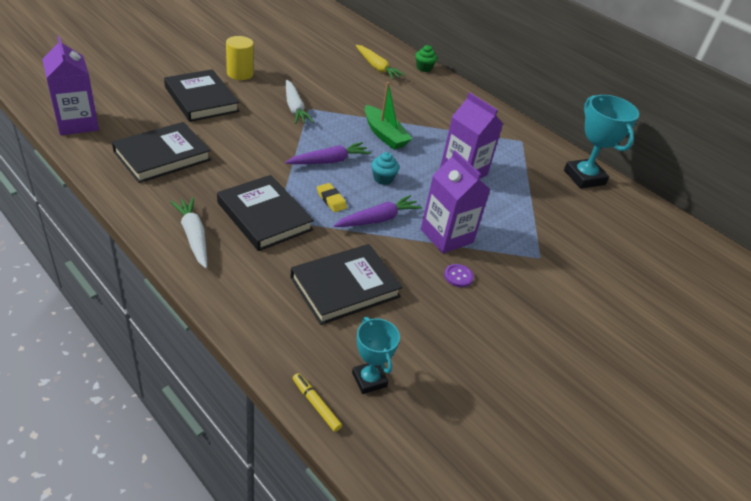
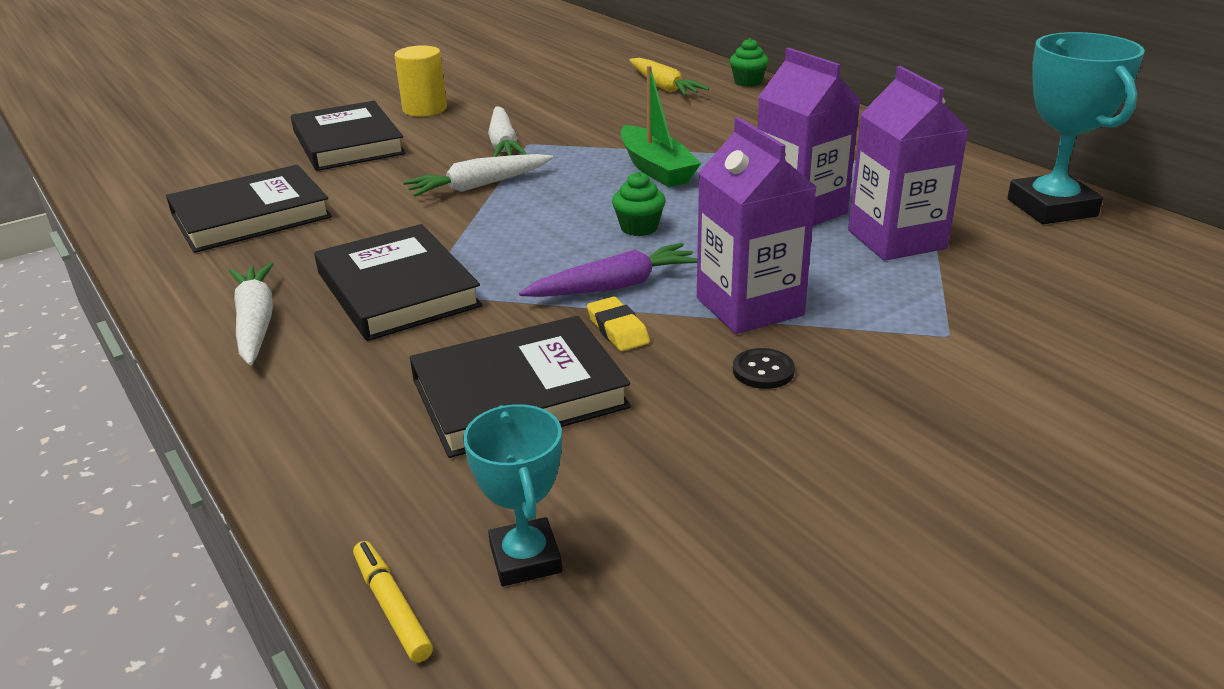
camera: 15 degrees right, 10 degrees down
purple carton [42,36,99,135] -> purple carton moved to [848,66,969,261]
purple carrot [285,142,371,164] -> none
yellow eraser [317,183,347,212] -> yellow eraser moved to [587,297,650,351]
turquoise cupcake [371,152,399,185] -> green cupcake [612,172,666,236]
purple button [444,264,474,287] -> black button [733,348,795,389]
none -> white carrot [403,154,553,197]

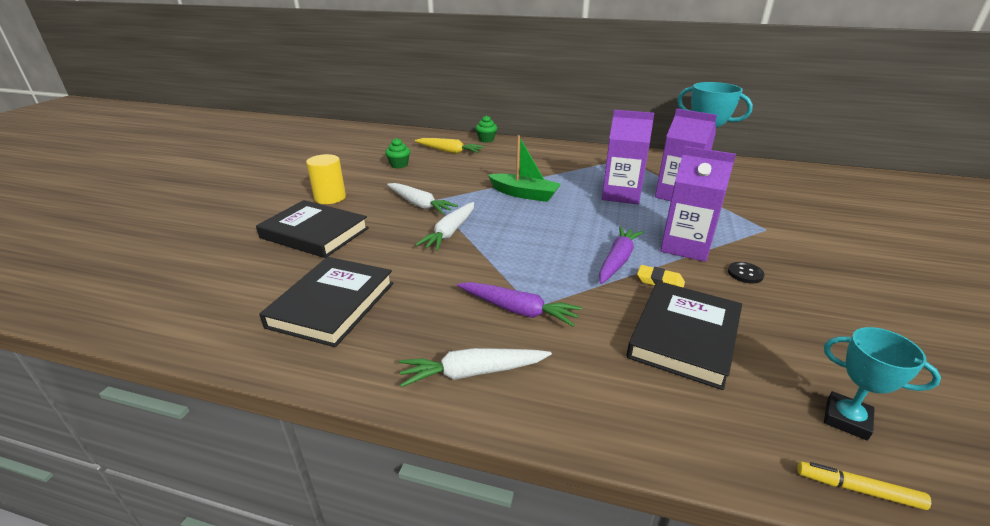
camera: 40 degrees left, 0 degrees up
white carrot [229,262,274,366] -> white carrot turned 45 degrees counterclockwise [399,348,552,387]
black book [315,224,482,341] -> purple carrot [457,282,582,327]
green cupcake [612,172,666,236] -> green cupcake moved to [385,138,410,168]

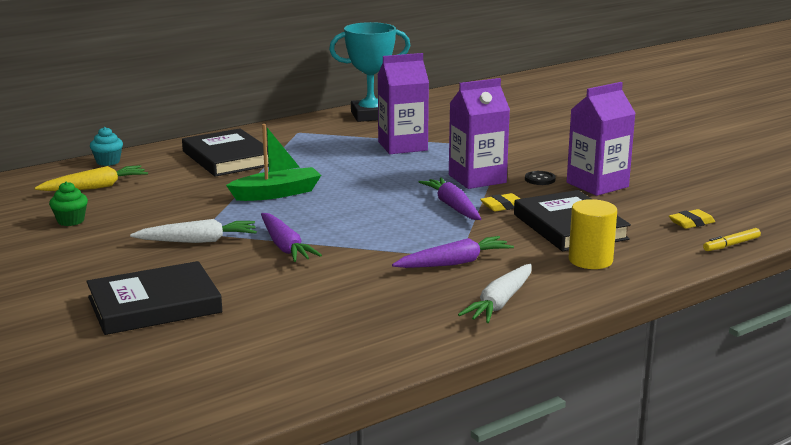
camera: 50 degrees left, 10 degrees down
black book [259,257,394,347] -> black book moved to [182,128,269,177]
yellow cylinder [306,154,346,204] -> yellow cylinder moved to [569,199,617,269]
white carrot [415,202,474,251] -> purple carrot [261,213,322,262]
green cupcake [476,115,497,143] -> turquoise cupcake [90,127,123,166]
purple carton [602,110,654,204] -> purple carton moved to [567,82,636,196]
turquoise trophy [824,327,941,441] -> yellow eraser [669,209,715,229]

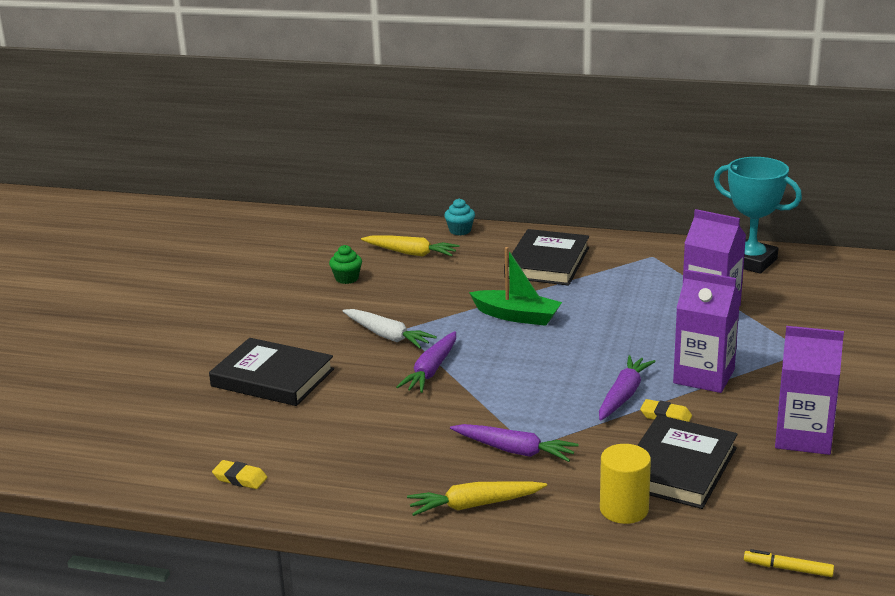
camera: 50 degrees right, 5 degrees up
white carrot [458,264,532,323] -> yellow carrot [407,481,547,516]
black button [525,171,556,185] -> none
yellow eraser [669,209,715,229] -> yellow eraser moved to [212,460,267,489]

